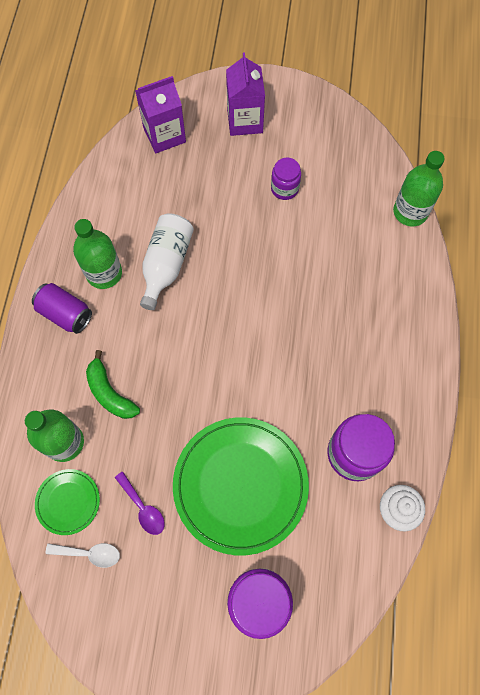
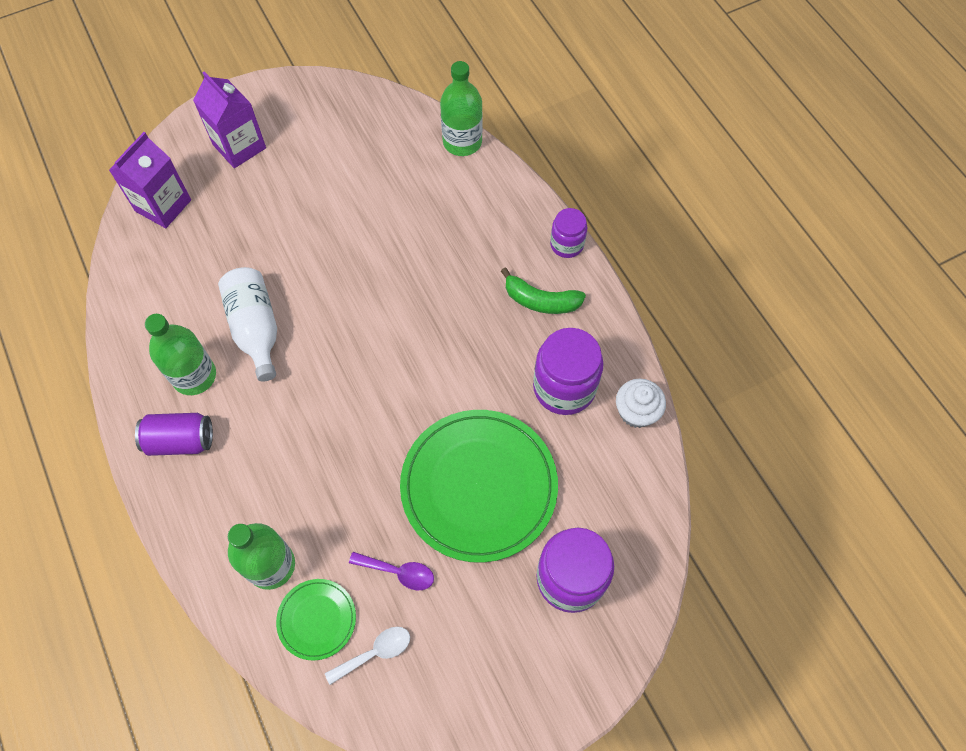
camera: 35 degrees left, 5 degrees down
green banana [86,350,140,419] -> green banana moved to [501,268,586,314]
purple jar [271,157,301,200] -> purple jar moved to [550,208,588,258]

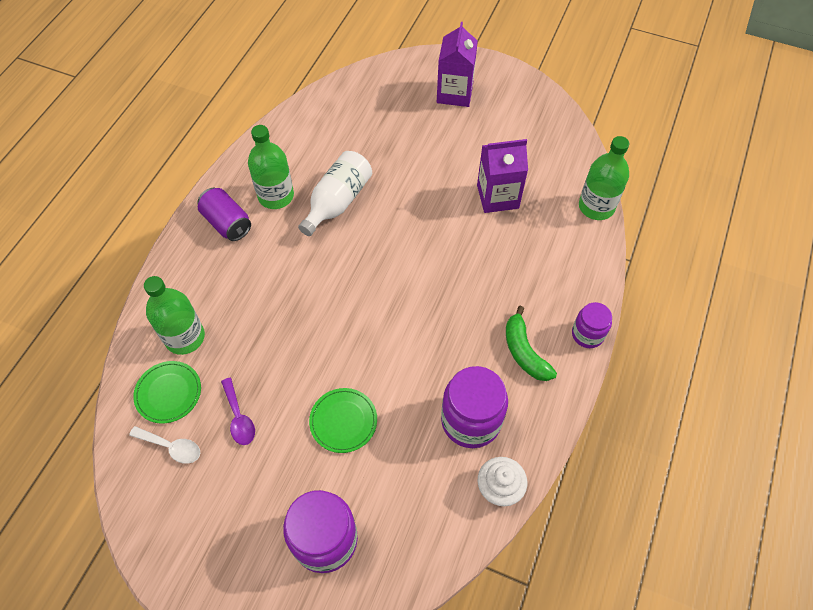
camera: 50 degrees right, 5 degrees down
purple carton [109,132,191,228] -> purple carton moved to [477,139,528,213]
green plate [400,410,558,563] -> green plate [309,388,377,453], size x0.48

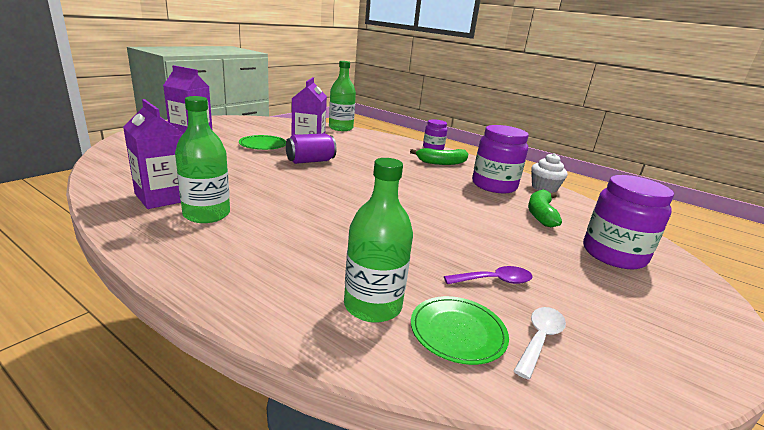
camera: 80 degrees left, 35 degrees down
purple can [198,188,251,241] -> purple can moved to [286,133,336,164]
white bottle [298,151,372,236] -> none
green plate [309,388,377,453] -> green plate moved to [239,135,286,150]
none -> purple carton [123,99,184,209]
none -> green banana [528,189,562,227]

